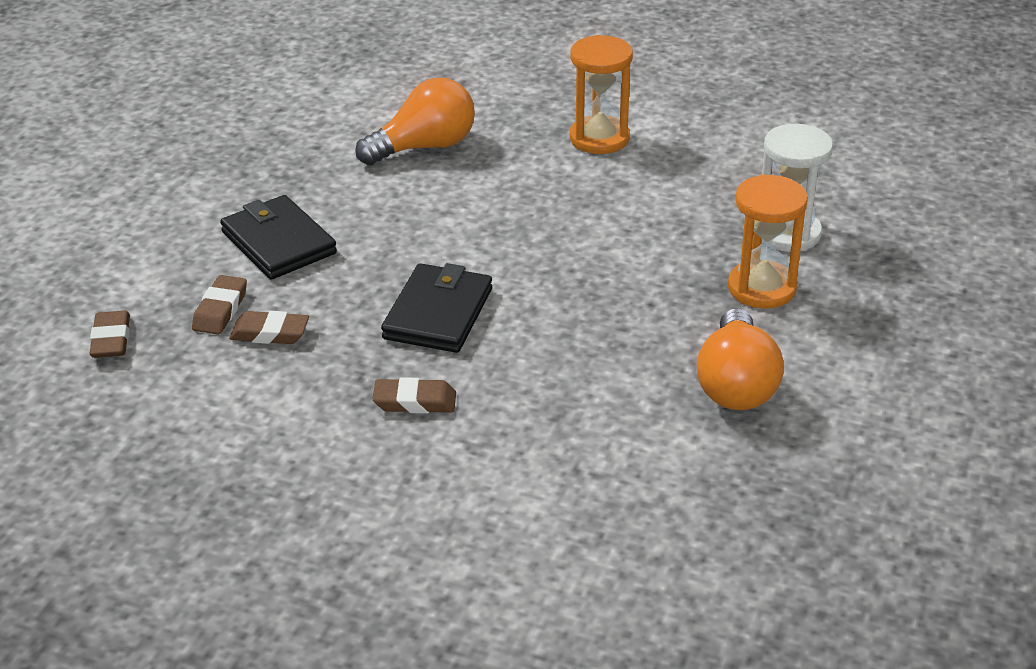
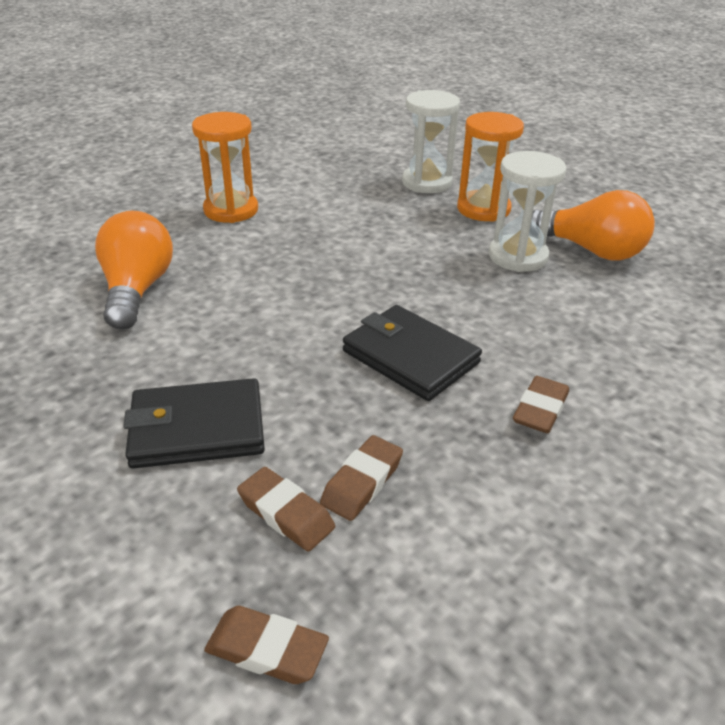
camera: 65 degrees left, 0 degrees up
none -> white hourglass [489,151,567,272]

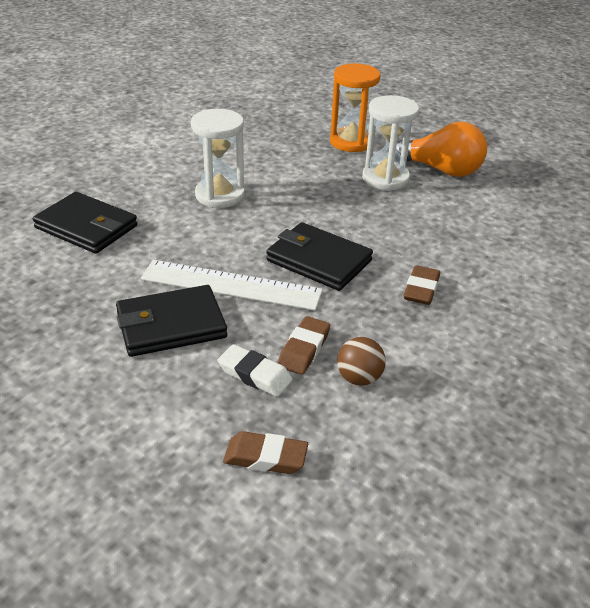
camera: 10 degrees left, 0 degrees up
orange light bulb [95,211,173,329] -> black wallet [33,192,137,253]
orange hourglass [192,112,258,223] -> none
brown eraser [237,467,335,551] -> white eraser [217,344,293,397]
white hourglass [402,90,460,193] -> white hourglass moved to [191,109,245,208]
none -> white ruler [141,260,323,311]
none -> brown ball [337,337,386,386]

